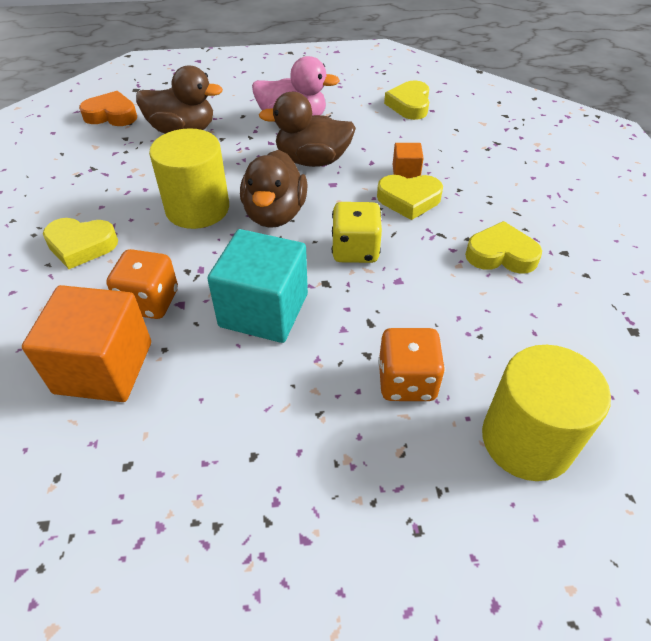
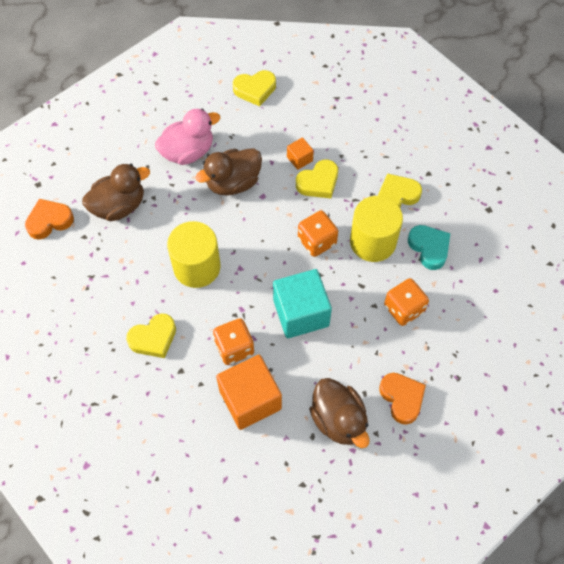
camera: 35 degrees left, 15 degrees up
brown duck [240,150,308,228] -> brown duck moved to [309,378,370,448]
yellow dice [332,202,382,263] -> orange dice [298,211,338,257]
yellow heart [384,80,429,120] -> yellow heart turned 75 degrees counterclockwise [233,70,276,106]
yellow cylinder [482,345,611,481] -> yellow cylinder moved to [350,196,403,262]
none -> orange heart [379,373,426,425]
none -> turquoise heart [408,225,450,270]

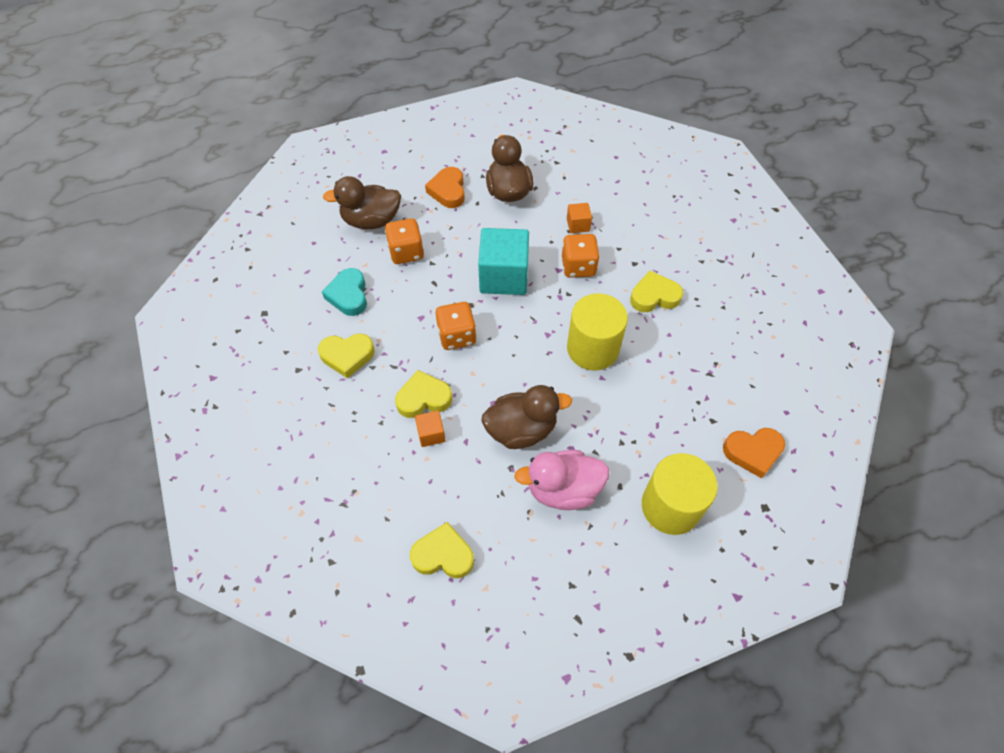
camera: 160 degrees left, 5 degrees down
brown duck [82,164,150,221] -> brown duck moved to [323,176,401,229]
orange cube [216,355,282,430] -> orange cube [567,203,592,233], size x0.46
yellow cylinder [350,196,403,262] -> yellow cylinder moved to [642,453,718,535]

